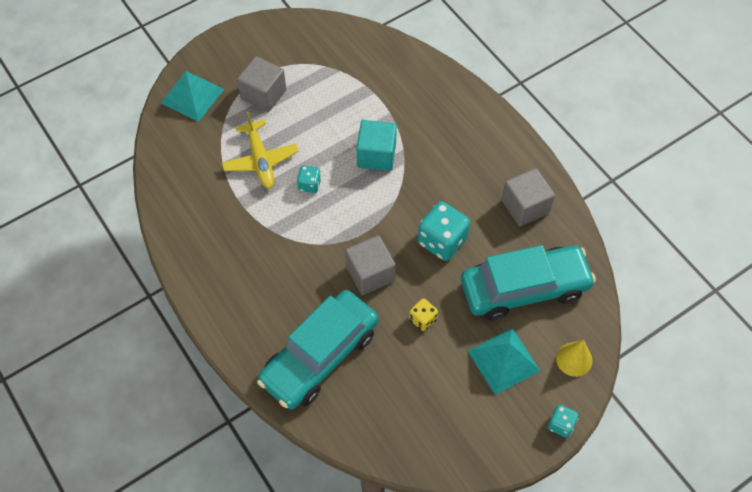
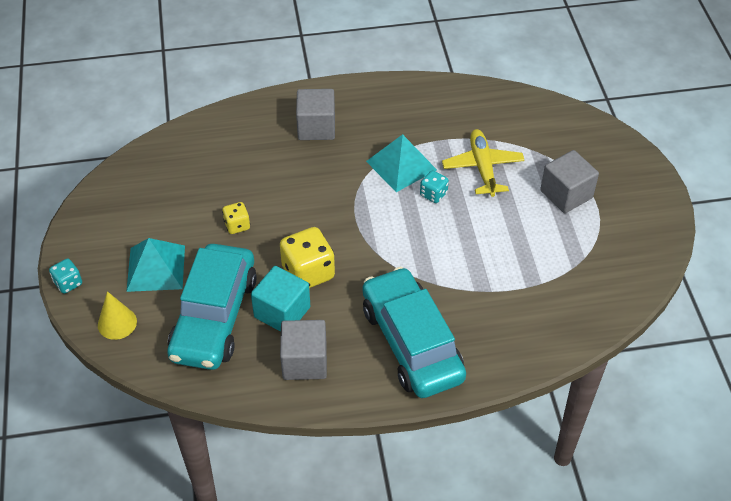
camera: 115 degrees right, 10 degrees down
turquoise pyramid [161,71,224,122] -> turquoise pyramid moved to [366,134,437,192]
yellow plane [222,112,299,188] -> yellow plane turned 75 degrees clockwise [442,129,525,197]
turquoise car [257,290,378,410] -> turquoise car moved to [363,267,466,398]
grey cube [345,235,396,295] -> grey cube moved to [296,89,335,140]
turquoise cube [357,120,397,171] -> turquoise cube moved to [251,266,310,332]
turquoise dice [418,202,470,261] -> yellow dice [280,227,335,288]

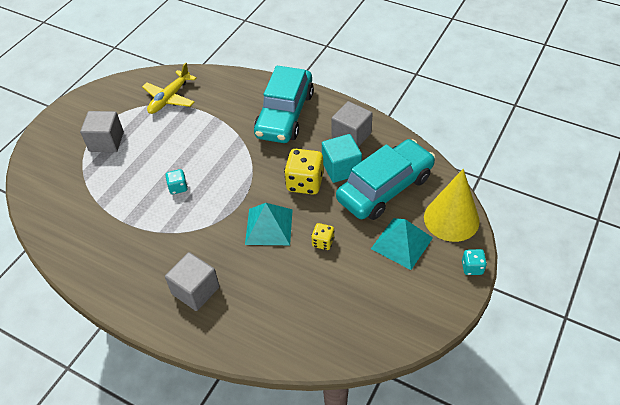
camera: 140 degrees left, 0 degrees up
yellow cone [98,291,137,340] -> yellow cone [424,169,480,242], size x1.81
turquoise pyramid [366,134,437,192] -> turquoise pyramid moved to [245,203,293,245]
yellow plane [442,129,525,197] -> yellow plane moved to [142,63,197,114]

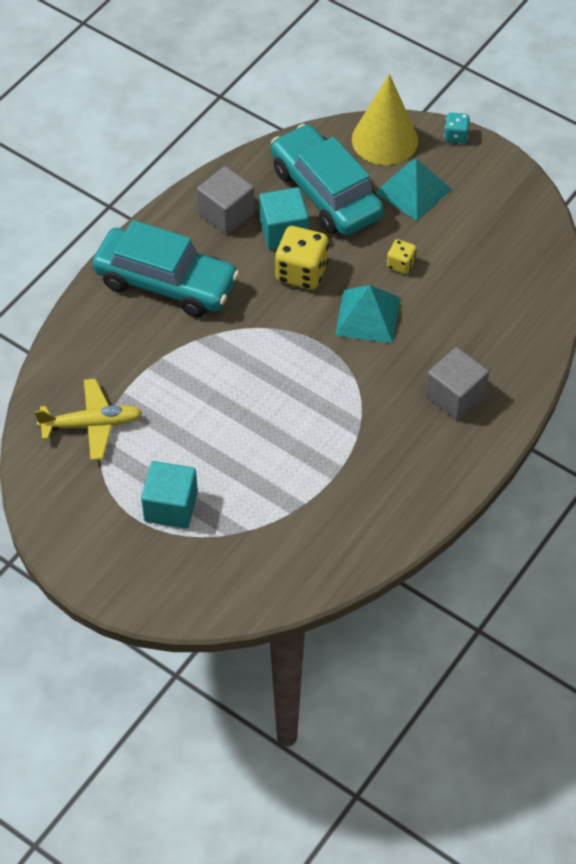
camera: 85 degrees left, 5 degrees up
grey cube [80,111,124,152] -> turquoise cube [141,461,198,528]
yellow plane [142,63,197,114] -> yellow plane turned 45 degrees counterclockwise [35,379,143,460]
turquoise dice [165,169,188,194] -> none

